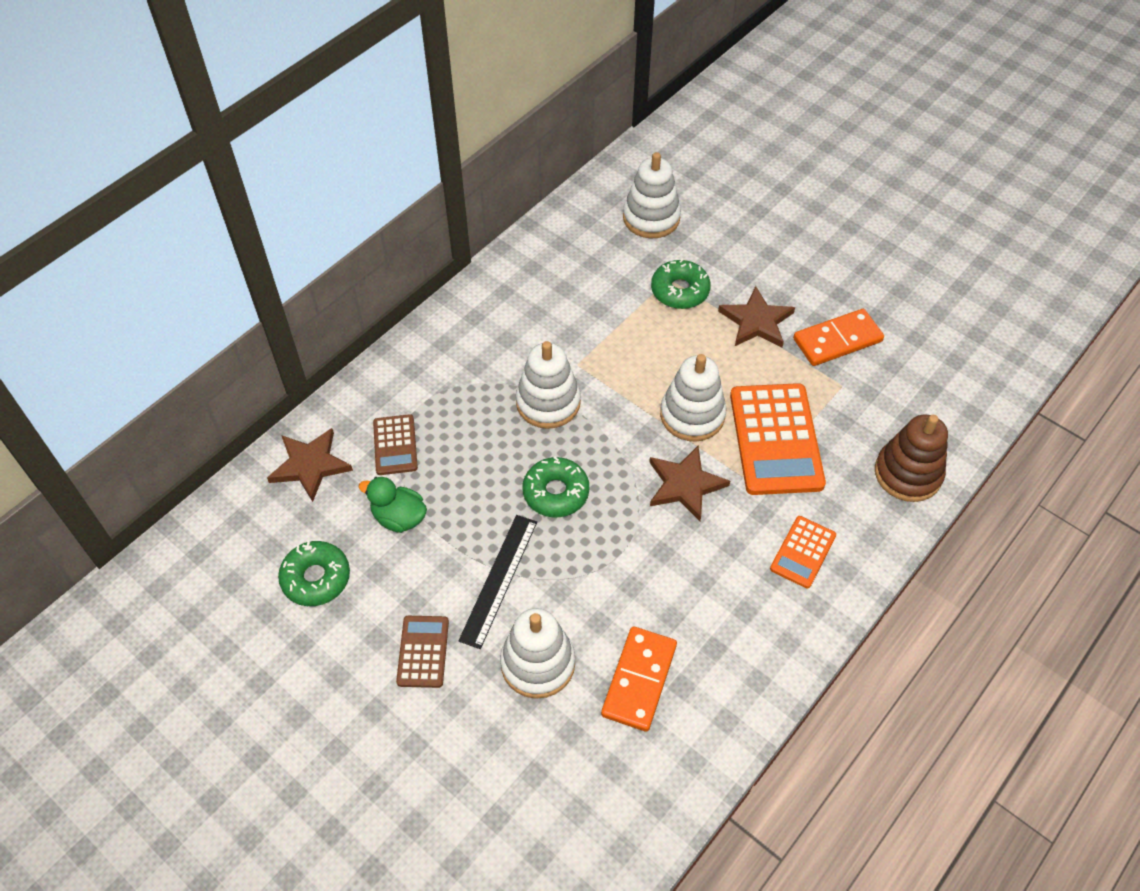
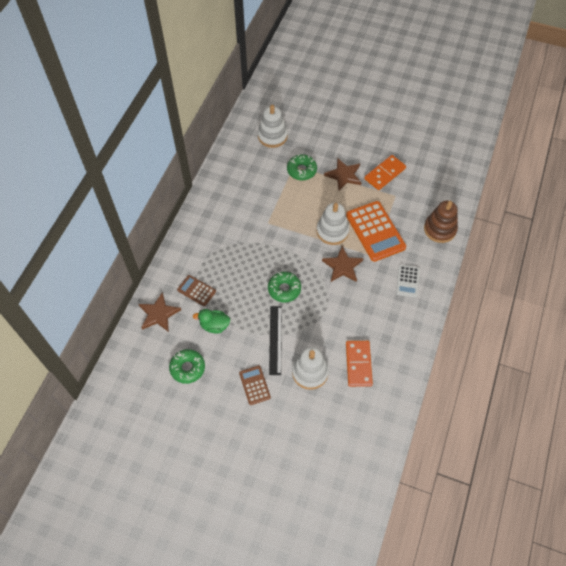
camera: 20 degrees left, 5 degrees up
brown calculator [373,414,418,475] -> brown calculator turned 150 degrees clockwise [177,275,216,306]
white stacking toy [516,341,581,429] -> none
orange calculator [770,516,836,588] -> white calculator [396,265,420,298]

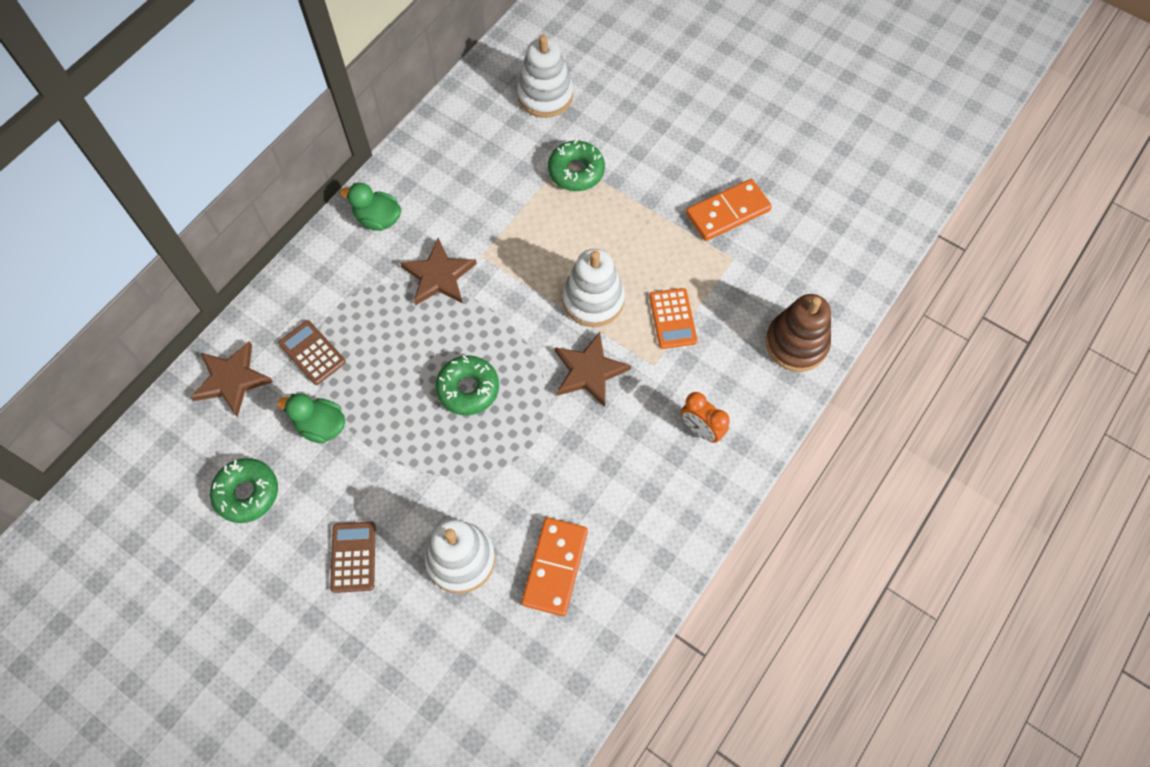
camera: 15 degrees right, 5 degrees up
black ruler [269,306,282,375] -> none
brown star [324,159,362,191] -> brown star moved to [400,238,477,306]
orange calculator [346,201,406,262] -> orange calculator [649,288,698,349], size x0.53
white calculator [396,265,420,298] -> orange clock [681,392,730,443]
none -> green duck [340,183,401,231]

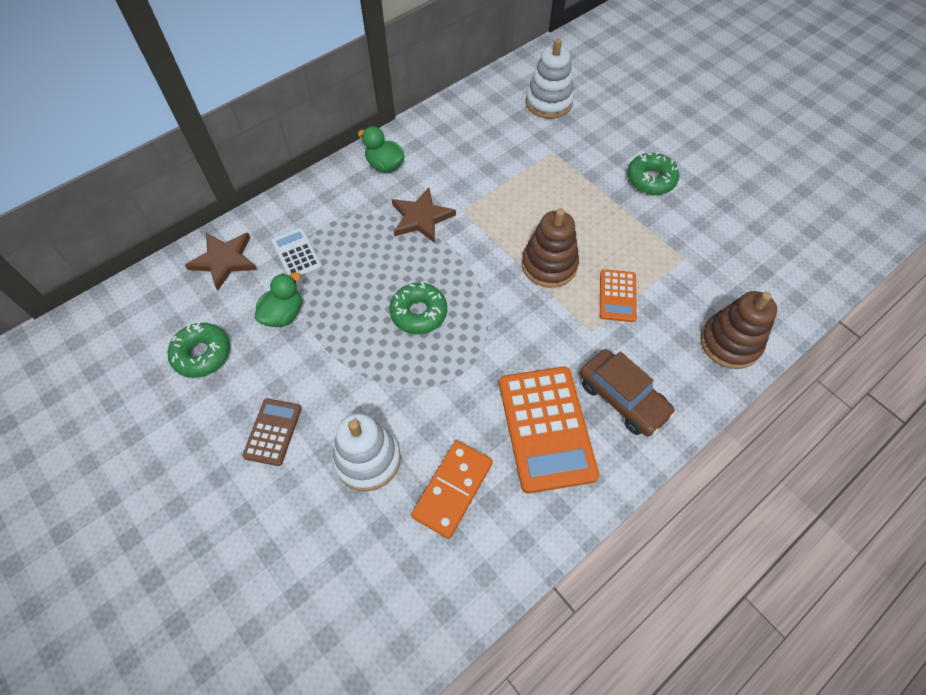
camera: 15 degrees right, 5 degrees down
green duck [277,393,345,444] -> green duck turned 90 degrees clockwise [255,272,302,327]
brown calculator [278,320,346,385] -> white calculator [271,228,322,277]
green donut [548,140,605,191] -> green donut moved to [627,152,679,195]
brown star [555,332,631,407] -> none
white stacking toy [563,249,625,327] -> brown stacking toy [522,208,579,288]
orange clock [681,392,730,443] -> brown car [580,349,675,436]
orange domino [686,179,772,241] -> none
none -> orange calculator [499,367,599,494]

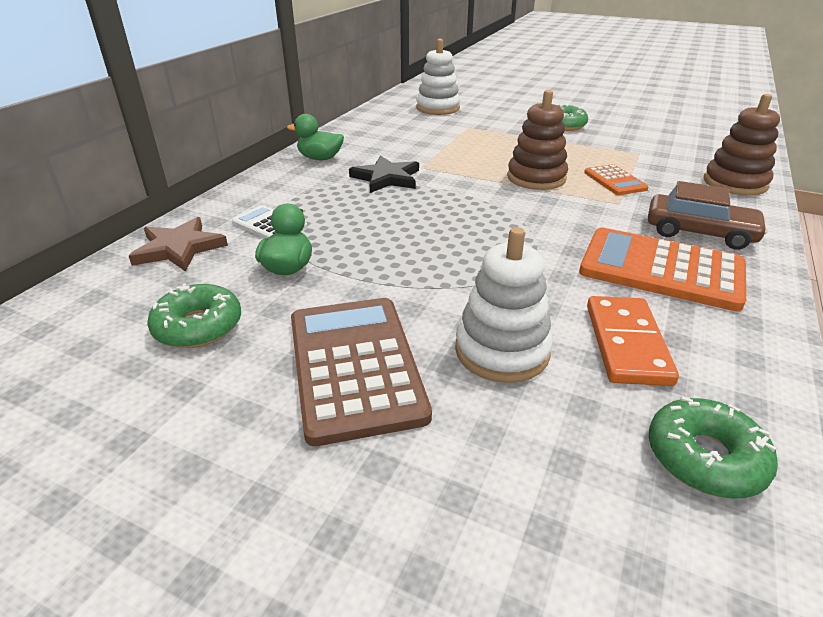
camera: 25 degrees left, 25 degrees down
brown calculator [242,398,302,466] -> brown calculator [291,298,432,446], size x1.90
green donut [389,282,447,334] -> green donut moved to [649,396,778,499]
brown star [392,188,456,243] -> black star [349,156,419,193]
orange calculator [499,367,599,494] -> orange calculator turned 150 degrees clockwise [579,228,746,311]

